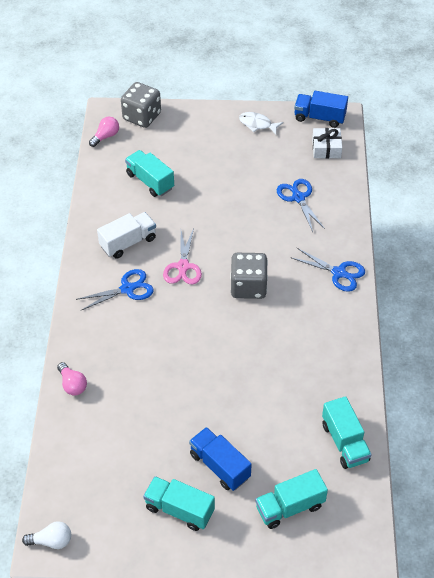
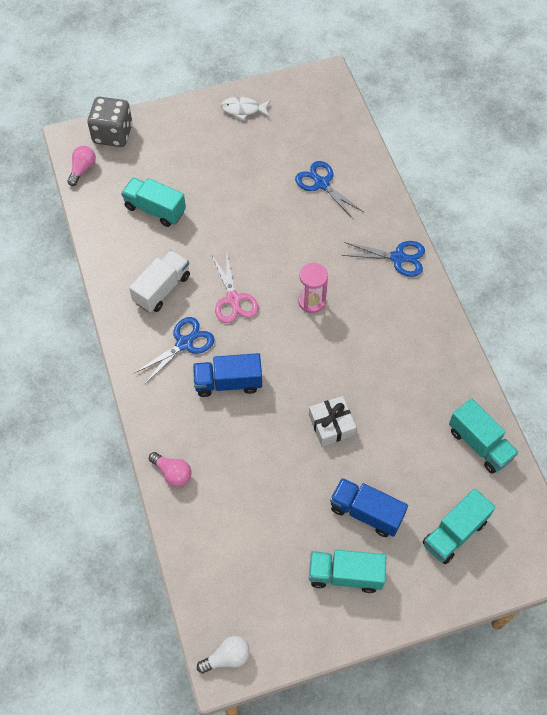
camera: 20 degrees left, 10 degrees up
grey dice [230,253,268,299] -> pink hourglass [299,263,328,313]
blue truck [294,91,348,128] -> blue truck moved to [193,353,262,397]
white gift [312,128,342,159] -> white gift moved to [309,396,356,446]

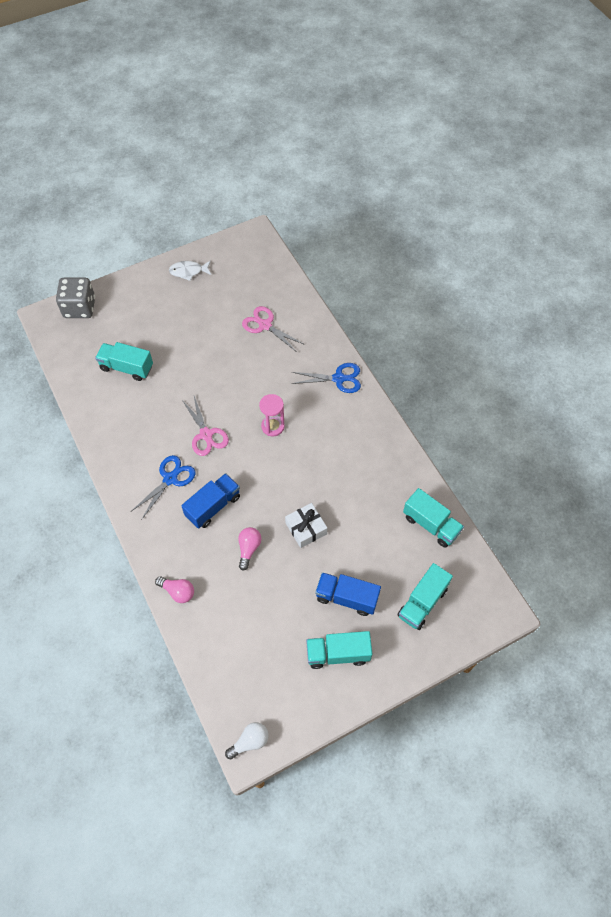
camera: 10 degrees left, 0 degrees up
pink light bulb [67,146,96,186] -> pink light bulb moved to [238,527,262,571]
white truck [129,250,190,312] -> none
blue truck [193,353,262,397] -> blue truck turned 150 degrees clockwise [181,473,240,529]
blue scissors [295,161,364,220] -> pink scissors [242,306,305,352]

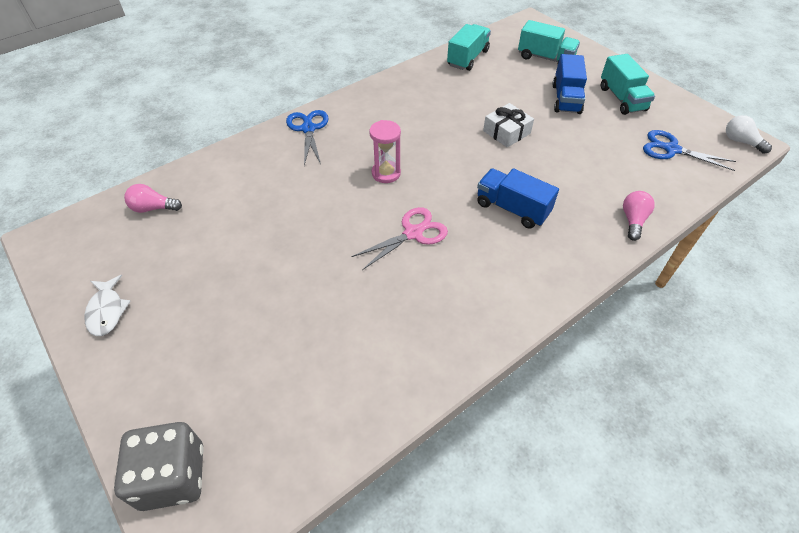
camera: 100 degrees left, 10 degrees down
turquoise truck [95,342,153,381] -> none
blue scissors [132,455,195,520] -> blue scissors moved to [643,130,736,171]
pink light bulb [238,527,262,571] -> pink light bulb moved to [124,184,182,213]
pink scissors [242,306,305,352] -> none

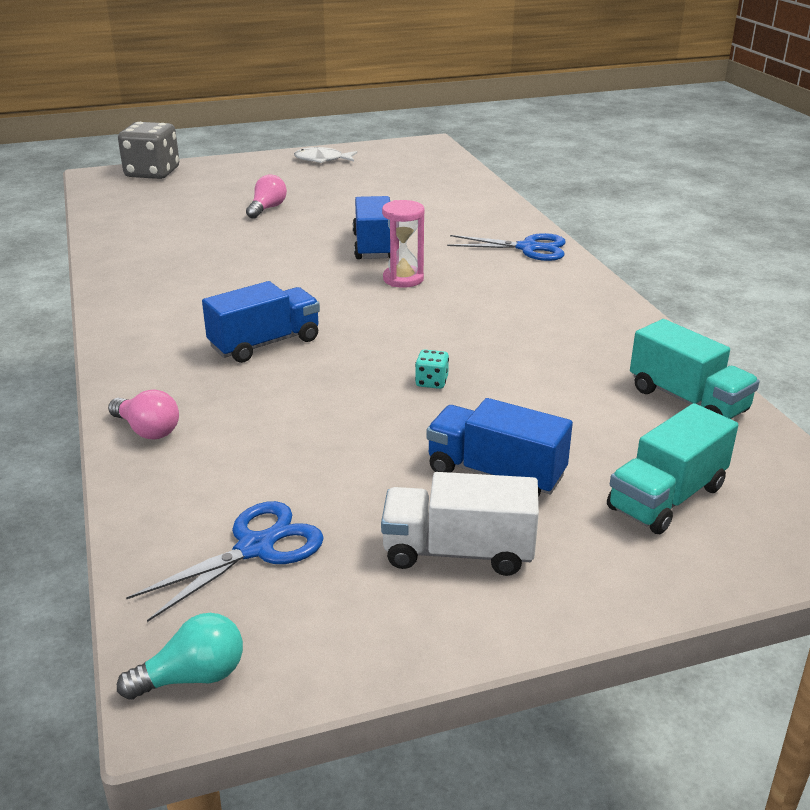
camera: 110 degrees right, 20 degrees down
pink light bulb [124,184,182,213] -> pink light bulb moved to [246,175,287,219]
pink scissors [352,207,448,270] -> none
white gift [483,103,534,147] -> turquoise dice [415,349,449,389]
turquoise truck [601,54,655,115] -> white truck [381,472,539,576]
white light bulb [726,115,772,154] -> turquoise light bulb [117,613,243,700]
none -> blue truck [353,196,390,259]

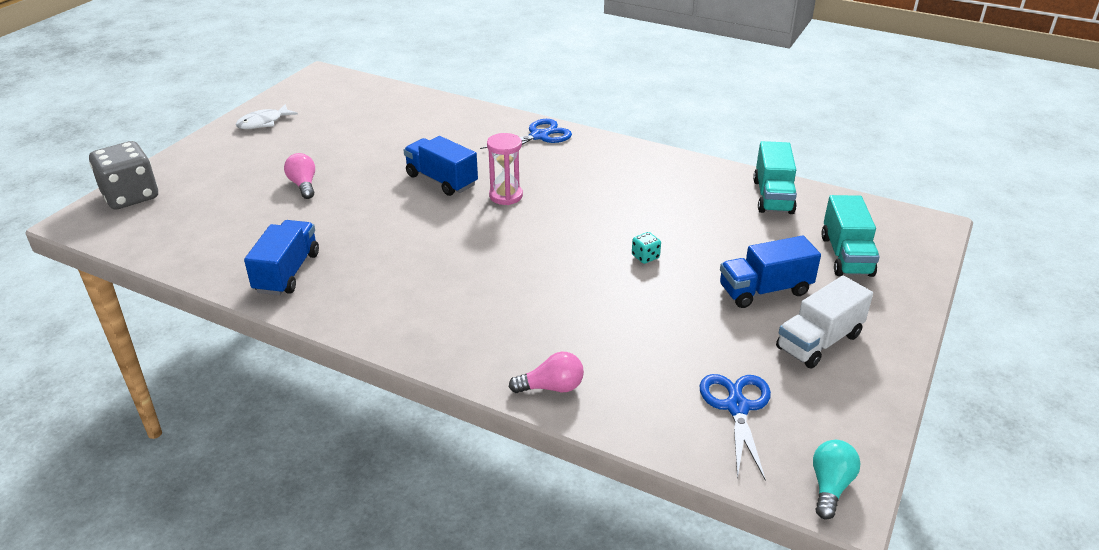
camera: 45 degrees left, 5 degrees up
blue truck [202,281,320,363] -> blue truck moved to [244,220,319,296]
turquoise truck [630,319,760,419] -> turquoise truck turned 90 degrees clockwise [753,141,797,214]

